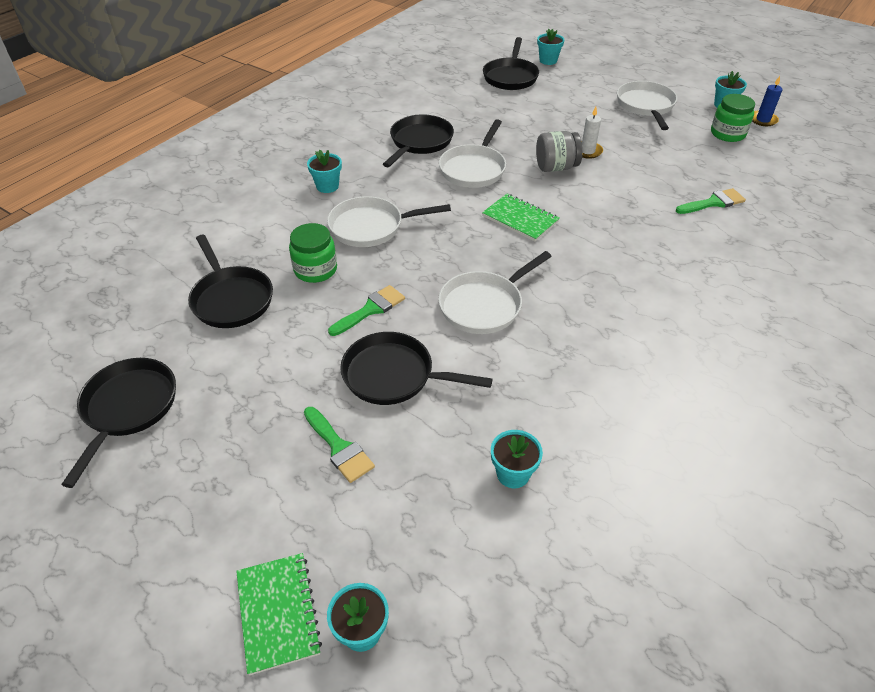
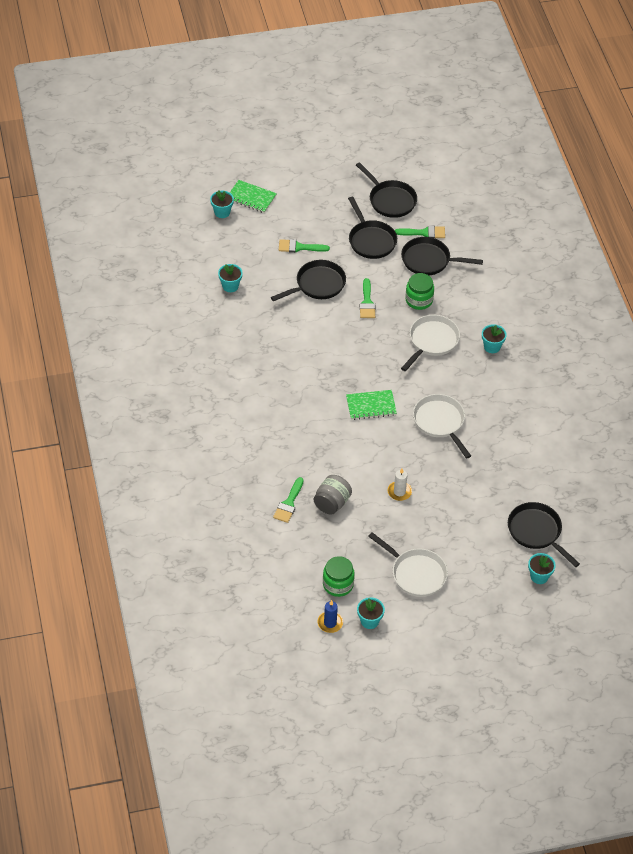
camera: 130 degrees right, 5 degrees up
black pan [383,114,454,167] -> black pan moved to [348,197,397,259]
white pan [438,251,552,334] -> none
grey jar [536,131,583,172] -> grey jar moved to [314,475,352,515]
none -> green brush [395,225,445,238]

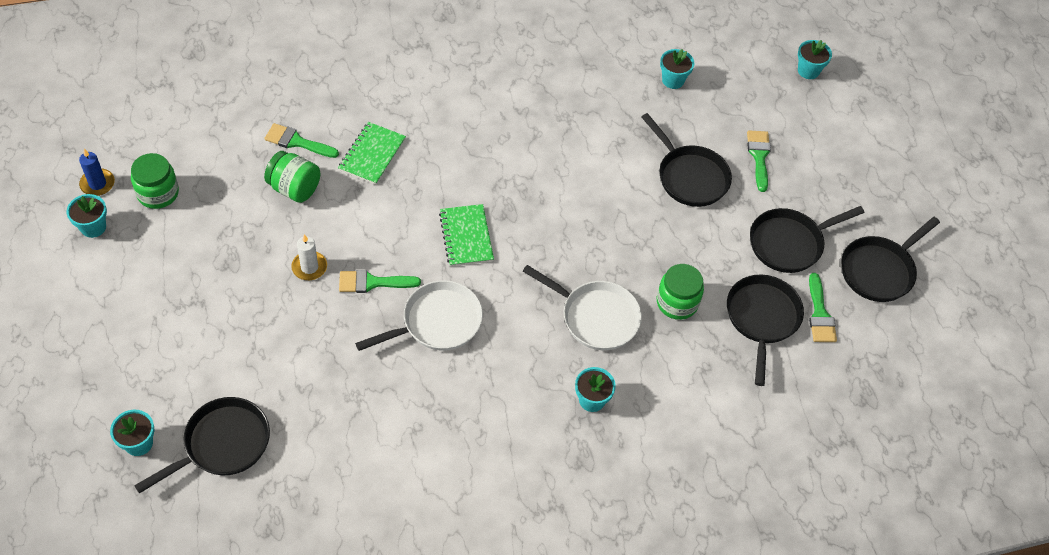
camera: 85 degrees right, 5 degrees up
green notebook [230,180,277,213] -> green notebook moved to [338,122,406,185]
grey jar [314,475,352,515] -> green jar [264,151,321,203]
green brush [360,278,375,318] -> green brush moved to [339,270,421,293]
white pan [368,532,448,597] -> none

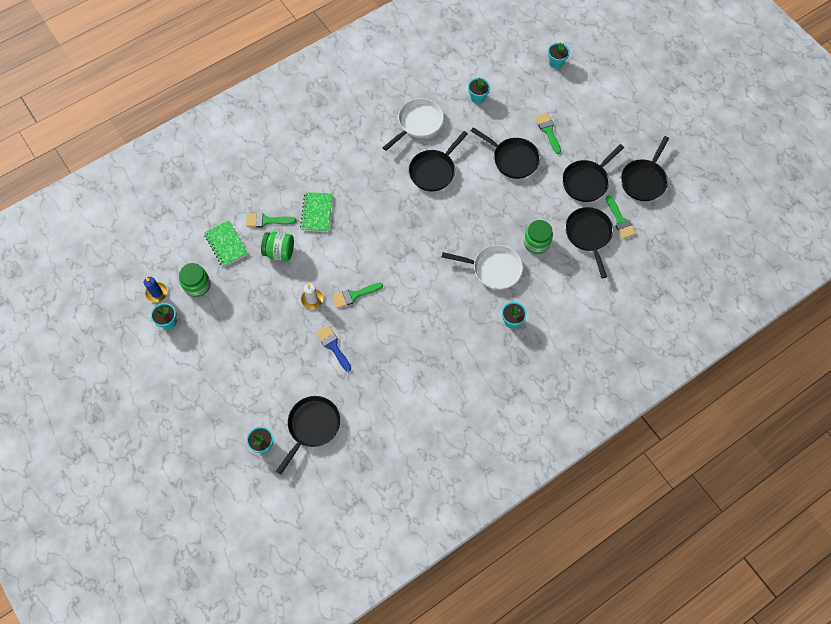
camera: 15 degrees left, 10 degrees up
white pan [355,280,483,351] -> white pan moved to [382,98,444,151]
green notebook [439,204,494,267] -> green notebook moved to [204,220,248,267]
none -> blue brush [316,325,351,372]
none -> black pan [409,131,468,191]

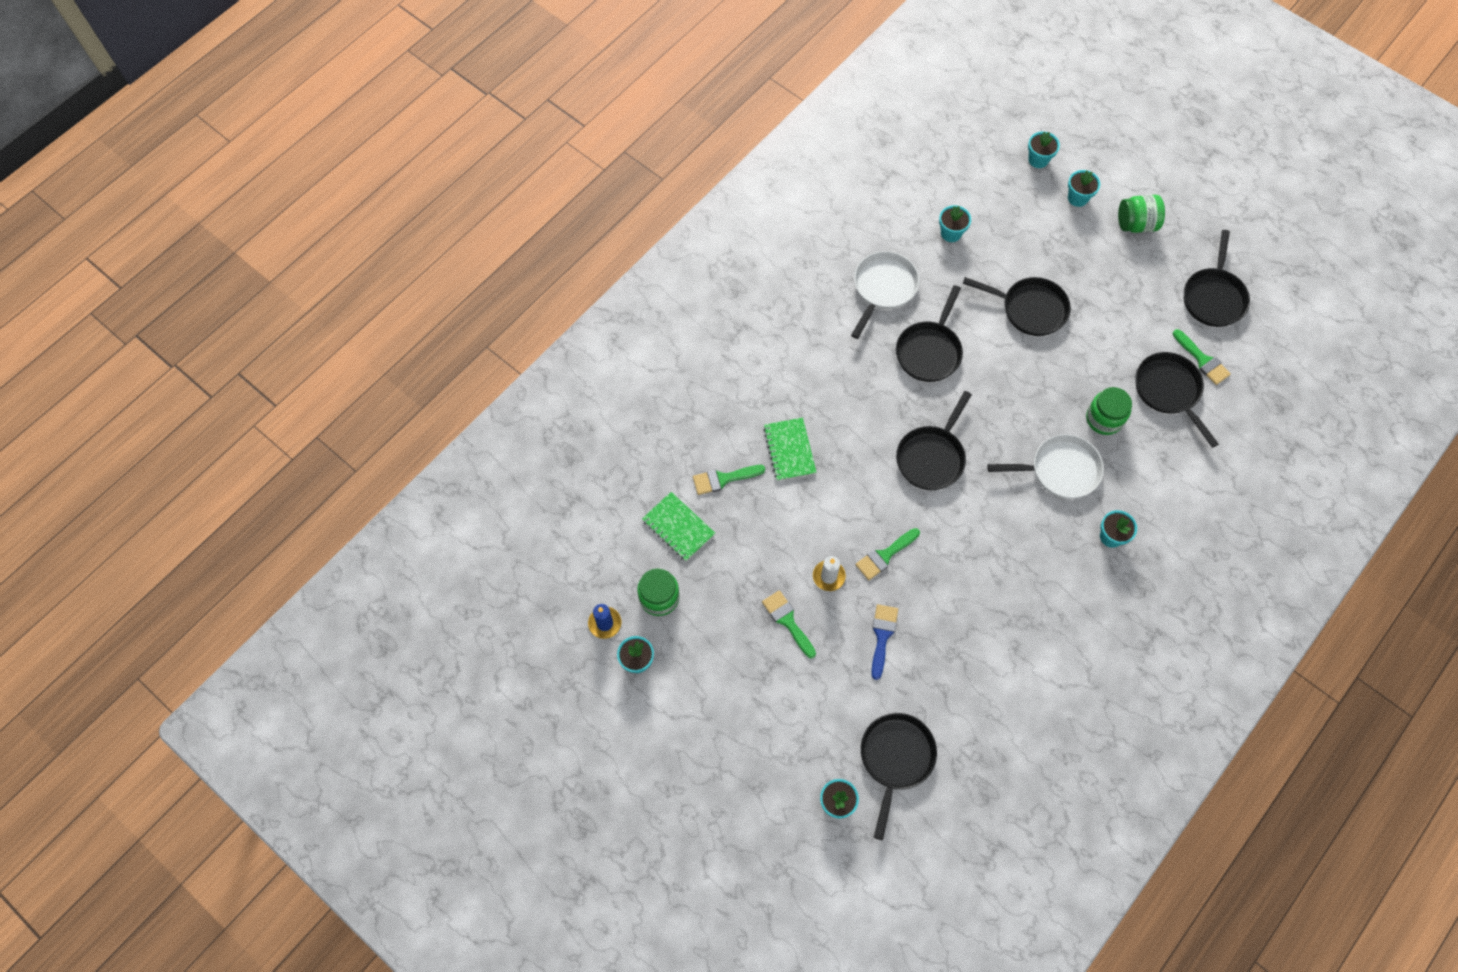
camera: 15 degrees left, 0 degrees up
green jar [261,232,294,261] -> green jar moved to [1118,195,1165,233]
blue brush [316,325,351,372] -> blue brush turned 60 degrees clockwise [871,604,898,680]
green brush [535,113,561,154] -> green brush moved to [762,590,816,659]
black pan [562,144,624,202] -> black pan moved to [896,391,972,490]
none -> turquoise flower pot [1068,170,1100,207]

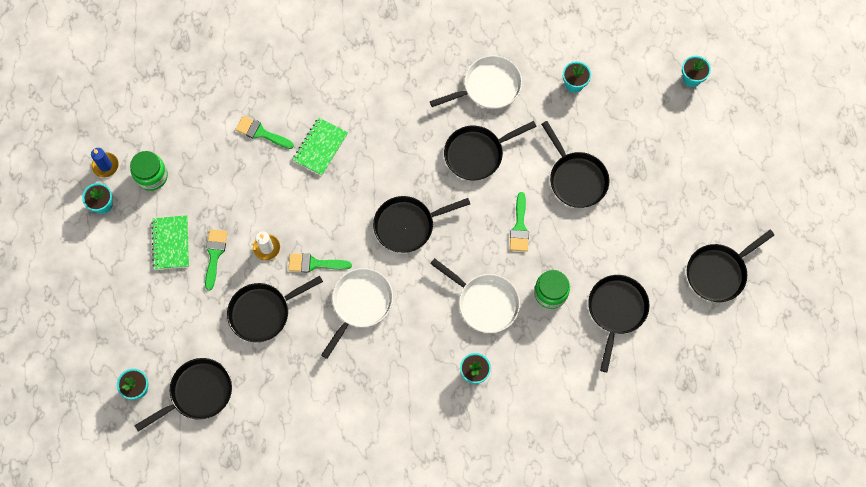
camera: 40 degrees right, 5 degrees up
green notebook [642,492,715,561] -> green notebook moved to [151,215,189,270]
blue brush [871,604,898,680] -> black pan [227,276,323,342]
turquoise flower pot [1068,170,1100,207] -> none
green jar [1118,195,1165,233] -> none
green brush [1173,329,1231,385] -> green brush moved to [510,192,529,252]
none -> white pan [321,268,393,359]

